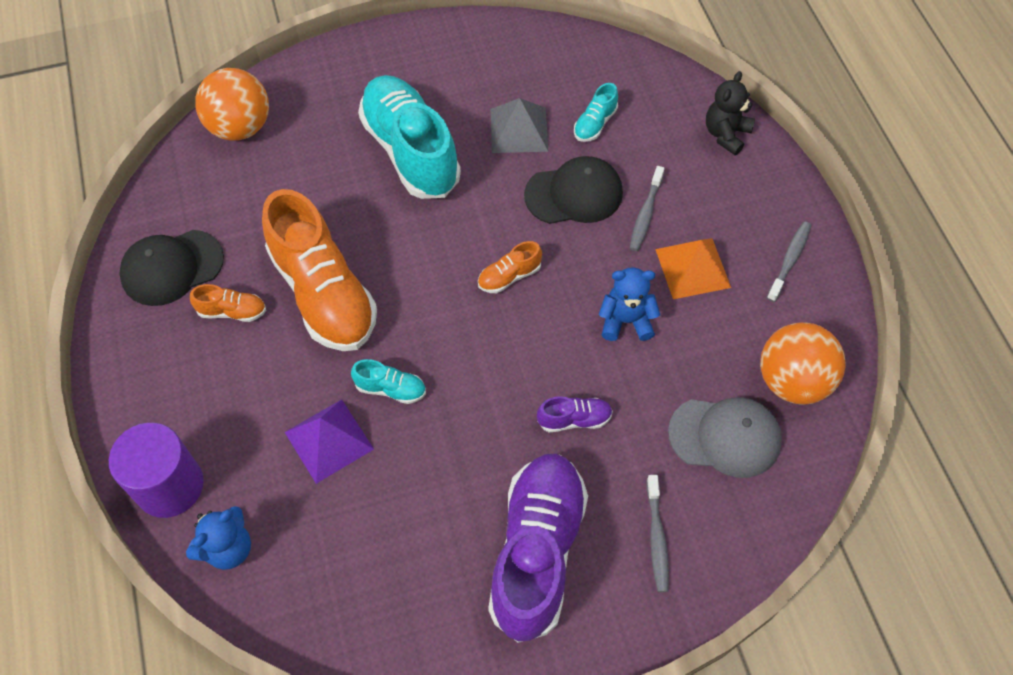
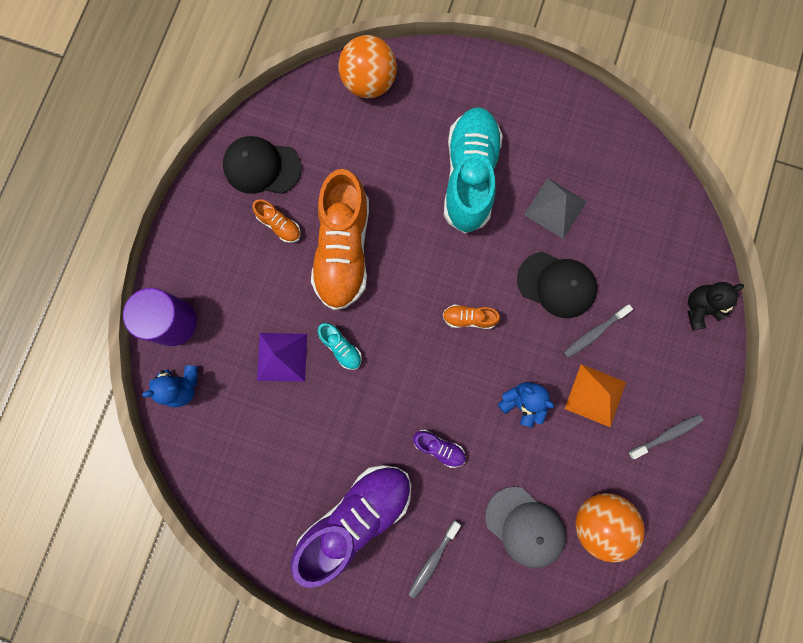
camera: 35 degrees right, 20 degrees up
turquoise shoe [574,83,618,142] -> none

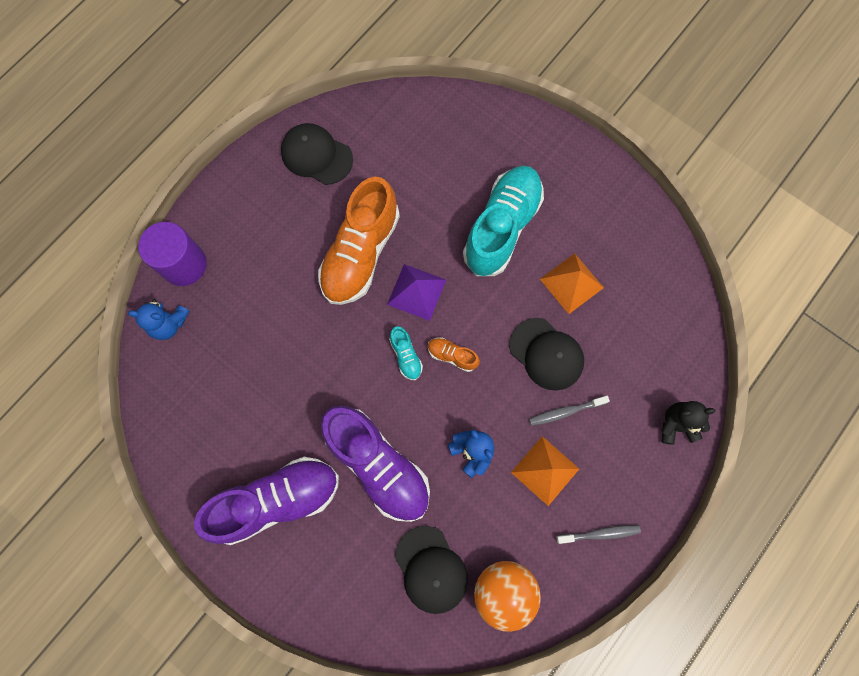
camera: 20 degrees right, 5 degrees down
orange shoe [253,199,301,243] -> none
purple pyramid [257,333,307,382] -> purple pyramid moved to [387,264,446,321]
turquoise shoe [318,323,362,370] -> turquoise shoe moved to [389,326,423,380]
orange ball [338,35,397,98] -> none
grey toothbrush [408,520,461,599] -> none
purple shoe [413,429,466,468] -> purple shoe [321,405,430,522], size x2.37
grey cap [485,486,566,568] -> black cap [395,526,468,614]
grey pyramid [524,178,587,239] -> orange pyramid [540,253,604,314]

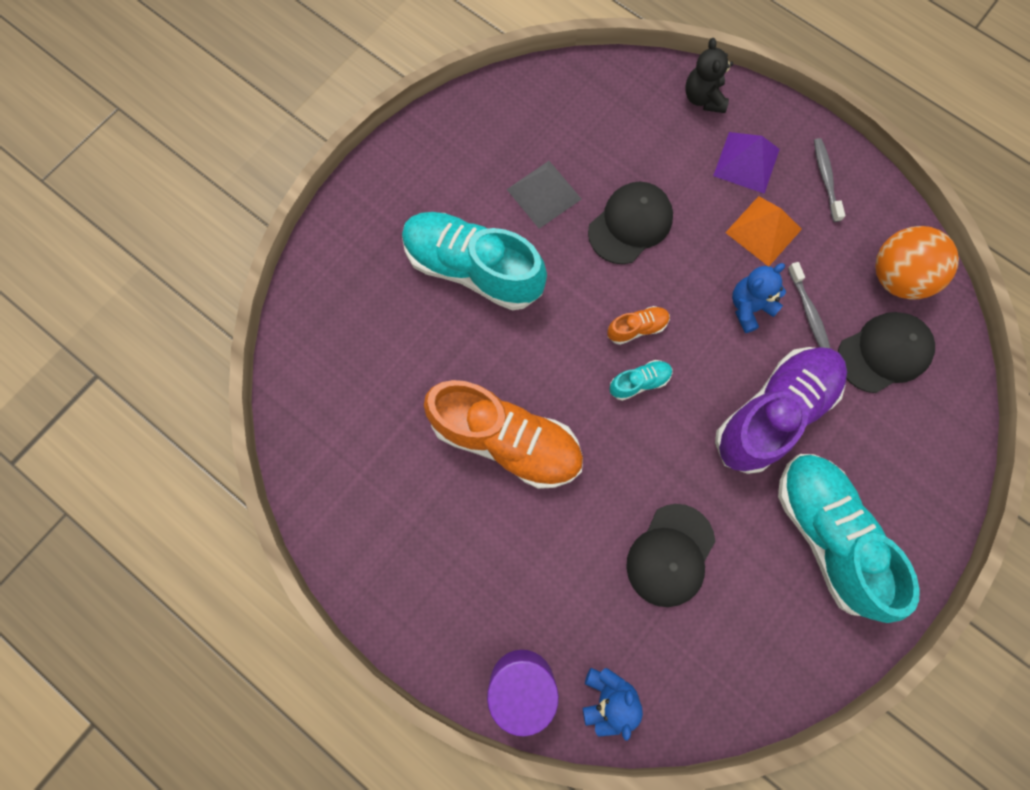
camera: 90 degrees left, 0 degrees up
purple shoe [194,457,339,545] -> turquoise shoe [778,454,920,623]
black cap [281,123,353,185] -> black cap moved to [626,504,715,607]
purple pyramid [387,264,446,321] -> purple pyramid moved to [713,132,780,194]
orange shoe [428,337,480,372] -> orange shoe turned 135 degrees counterclockwise [607,306,670,345]
grey toothbrush [529,396,610,426] -> grey toothbrush moved to [788,262,830,348]
orange pyramid [540,253,604,314] -> grey pyramid [507,161,582,229]

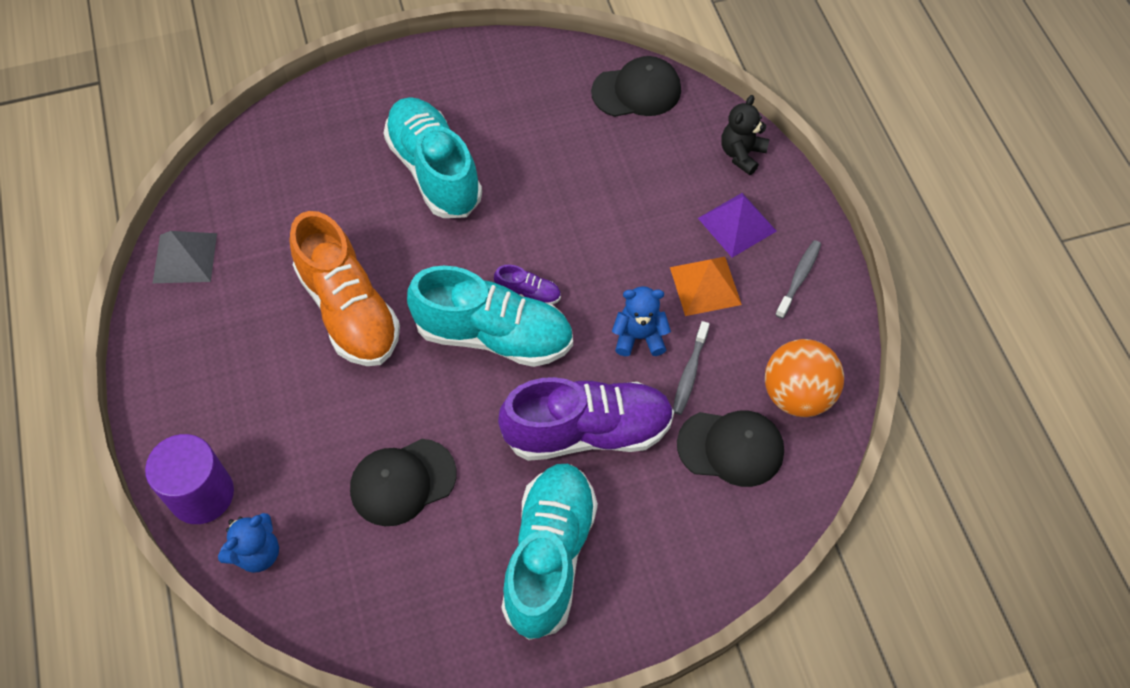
camera: 35 degrees right, 15 degrees down
grey pyramid [507,161,582,229] -> grey pyramid moved to [153,231,217,283]
black cap [588,182,673,264] -> black cap moved to [591,56,681,117]
orange shoe [607,306,670,345] -> purple shoe [494,265,561,304]
turquoise shoe [609,360,672,401] -> turquoise shoe [407,266,573,367], size x2.37

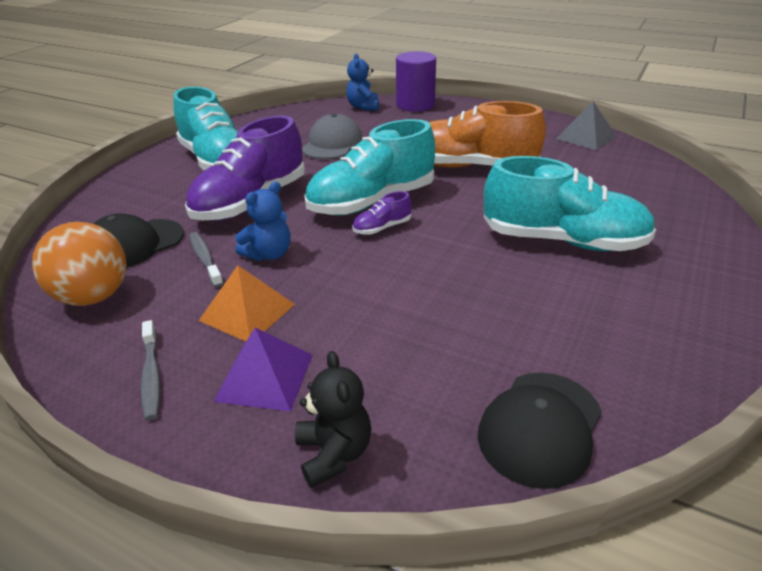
camera: 135 degrees right, 25 degrees down
black cap [350,439,457,526] -> grey cap [302,113,362,159]

